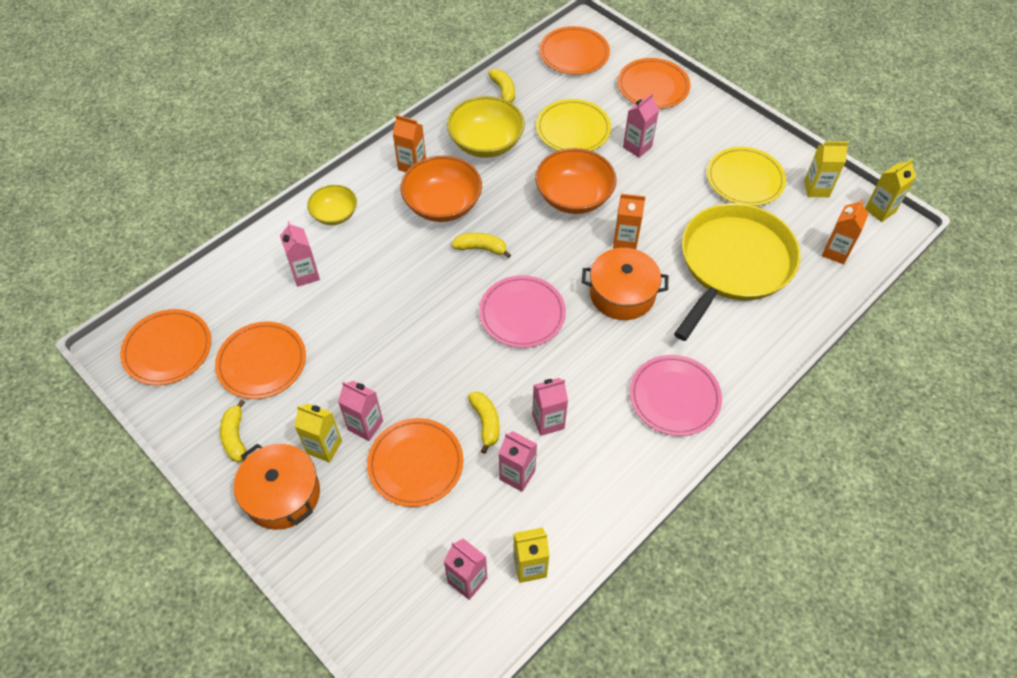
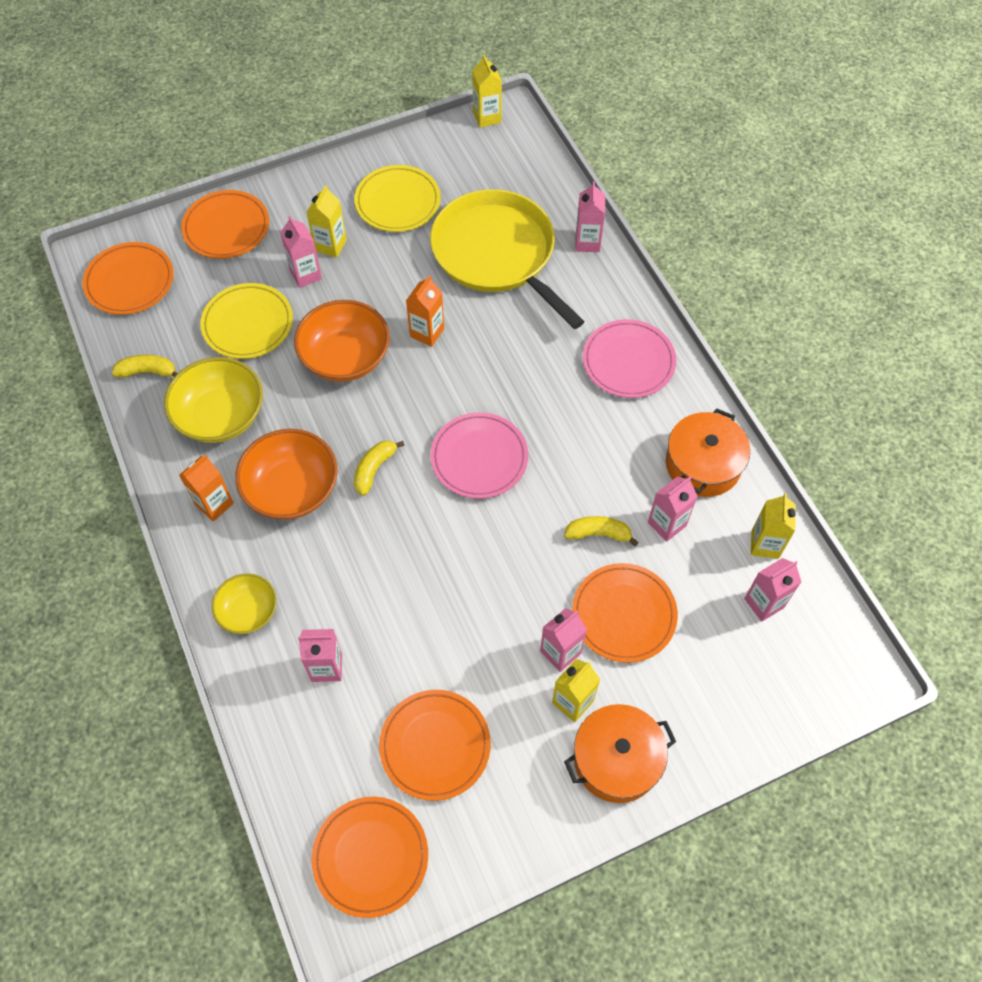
camera: 70 degrees left, 5 degrees up
yellow banana [220,399,247,462] -> none
pink carton [532,378,568,436] -> pink carton moved to [575,182,605,252]
orange pot [582,248,668,320] -> orange pot moved to [666,408,750,497]
yellow carton [804,141,849,197] -> yellow carton moved to [306,185,347,258]
orange carton [822,199,868,264] -> none

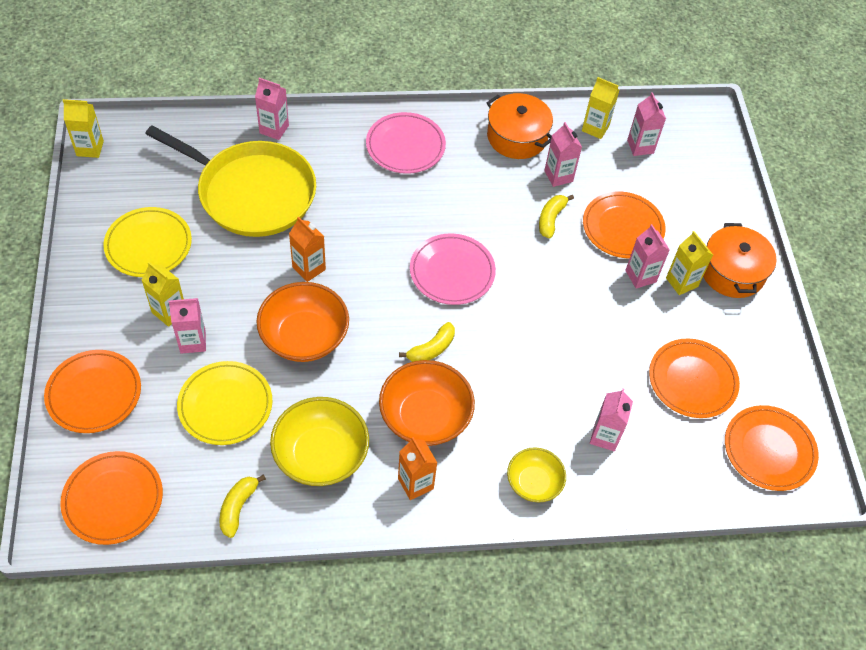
camera: 75 degrees left, 5 degrees down
yellow banana [354,441,405,496] -> yellow banana turned 90 degrees counterclockwise [399,322,455,362]
yellow pan [430,189,585,329] -> yellow pan turned 135 degrees counterclockwise [145,125,316,237]

